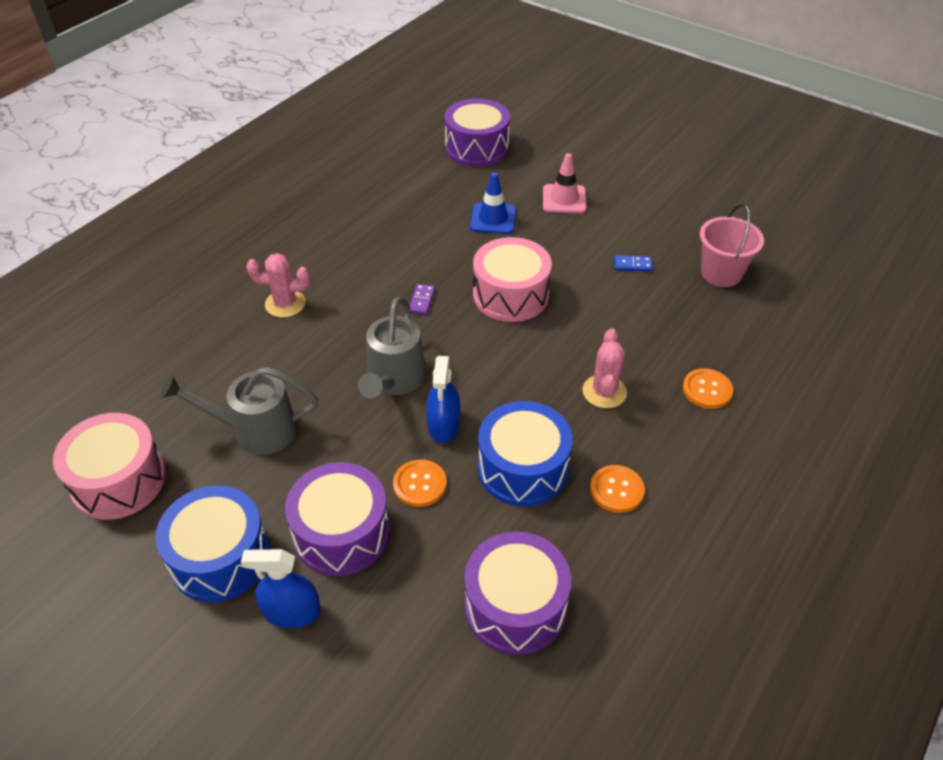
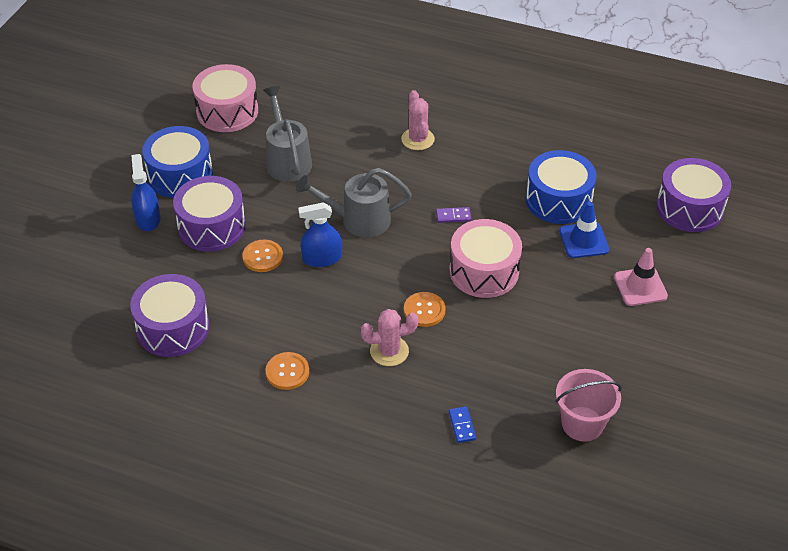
camera: 75 degrees right, 0 degrees up
blue drum [478,401,573,507] -> blue drum moved to [526,150,597,224]
blue domino [614,255,653,272] -> blue domino moved to [449,407,476,443]
orange button [683,368,733,409] -> orange button moved to [404,292,446,327]

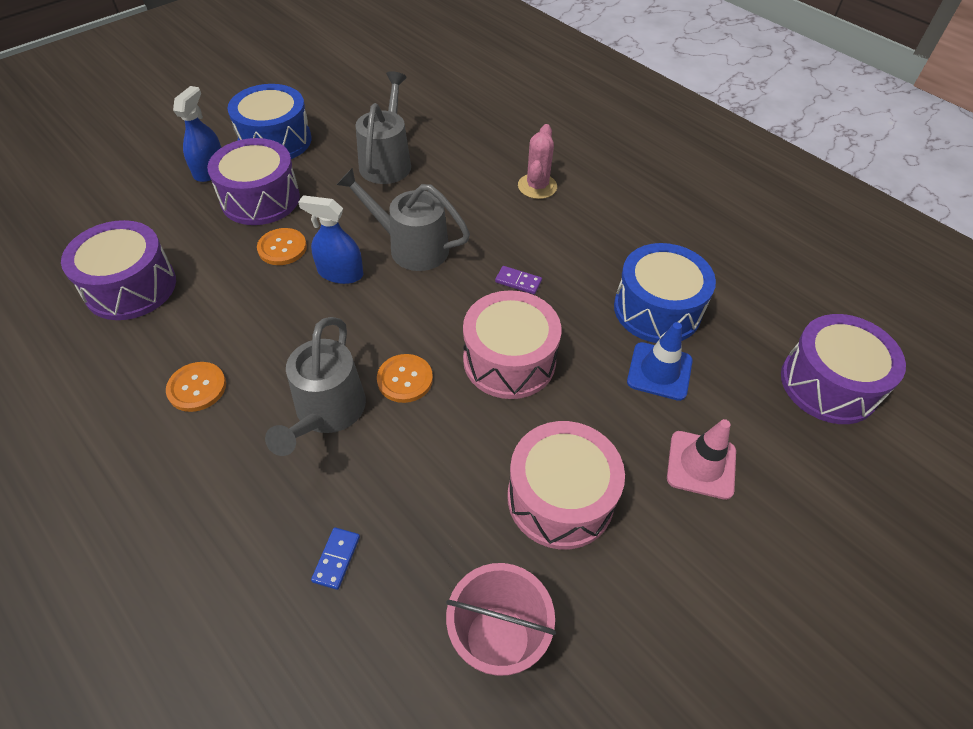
camera: 25 degrees right, 5 degrees up
pink drum [192,64,258,132] -> pink drum moved to [507,421,625,550]
pink cactus [361,309,418,366] -> grey watering can [265,317,366,456]

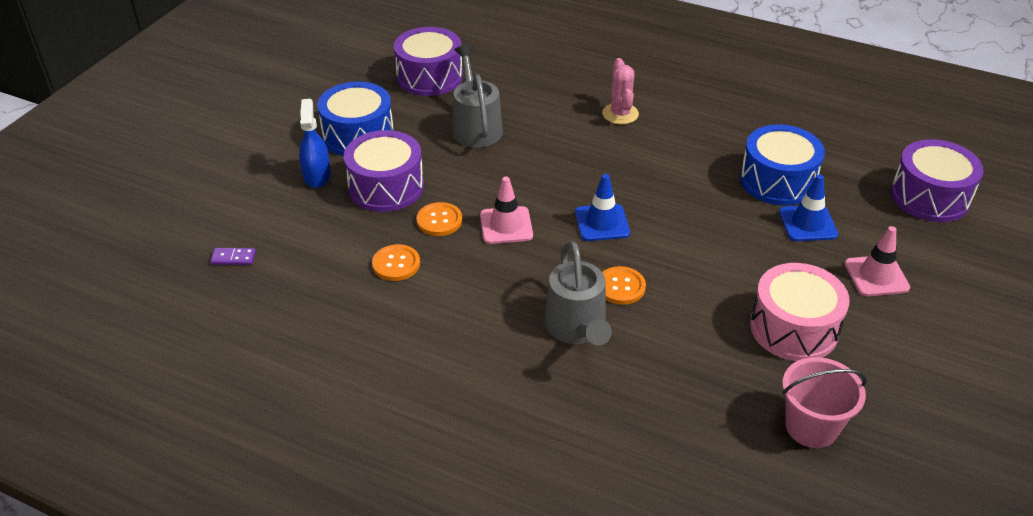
camera: 20 degrees left, 10 degrees down
purple drum [61,220,176,320] -> purple drum moved to [394,27,463,96]
orange button [166,362,226,412] -> orange button moved to [372,244,420,281]
blue spray bottle [298,195,363,284] -> pink traffic cone [480,177,533,244]
blue domino [311,527,360,590] -> none
grey watering can [337,167,470,271] -> none
pink drum [463,290,561,399] -> none
purple domino [495,266,542,294] -> purple domino moved to [210,248,256,265]
none -> blue traffic cone [575,174,630,241]

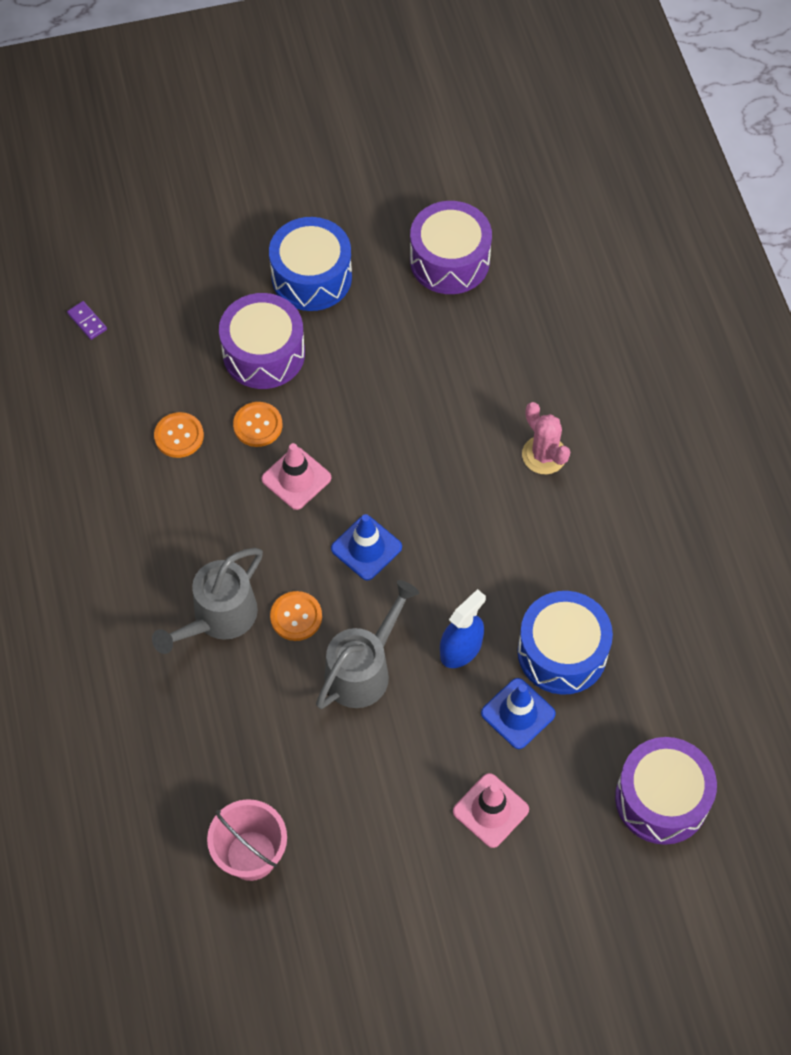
camera: 50 degrees right, 20 degrees up
blue spray bottle [299,99,331,188] -> blue spray bottle moved to [440,589,486,668]
grey watering can [452,45,503,148] -> grey watering can moved to [316,580,419,709]
pink cactus [602,58,639,124] -> pink cactus turned 75 degrees counterclockwise [522,402,570,474]
pink drum [750,263,850,361] -> none

